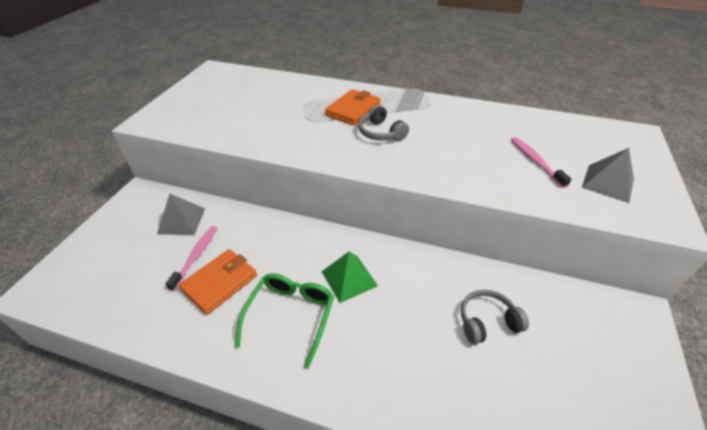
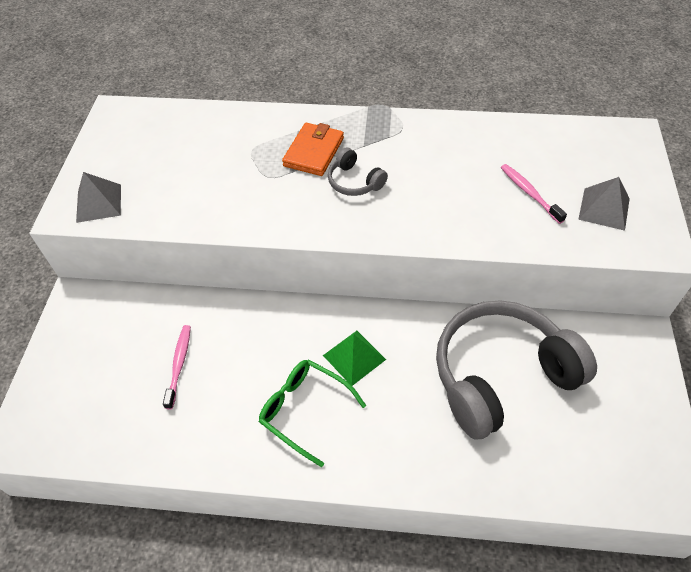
camera: 10 degrees left, 10 degrees up
grey pyramid [157,194,205,235] -> grey pyramid moved to [76,172,121,223]
orange wallet [179,249,257,315] -> none
green glasses [235,273,334,369] -> green glasses turned 60 degrees counterclockwise [259,359,366,467]
grey headphones [461,289,529,344] -> grey headphones [436,300,597,440], size x2.35

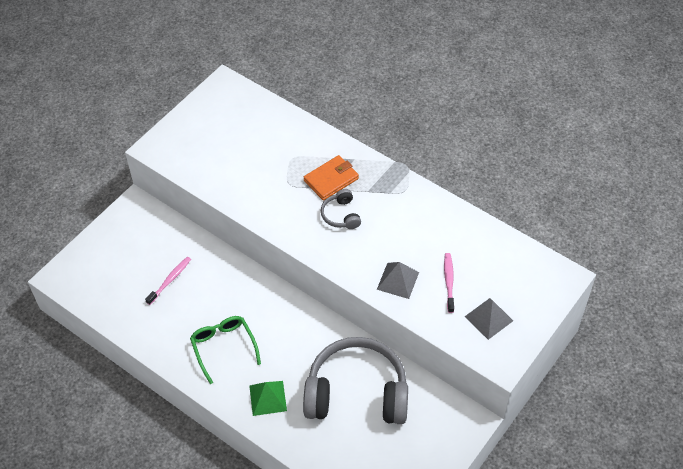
camera: 30 degrees right, 0 degrees up
grey pyramid [76,172,121,223] -> grey pyramid moved to [377,262,419,299]
green pyramid [323,331,386,386] -> green pyramid moved to [249,381,287,416]

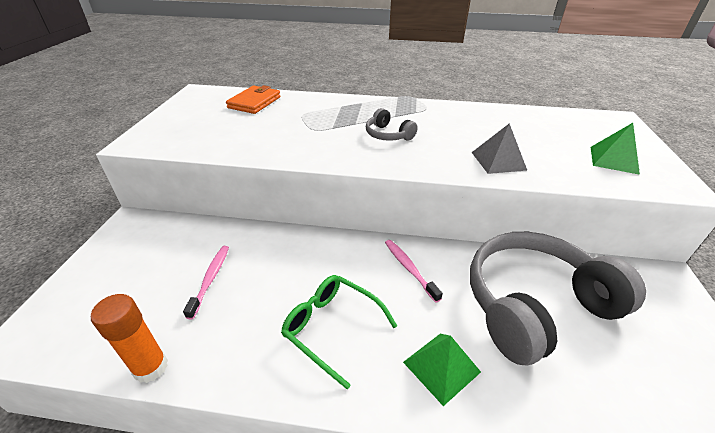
camera: 30 degrees left, 15 degrees down
orange wallet [304,155,359,201] -> orange wallet moved to [226,85,280,114]
pink toothbrush [444,253,454,313] -> pink toothbrush moved to [385,240,443,303]
grey pyramid [465,298,513,340] -> green pyramid [591,123,640,175]
none -> orange glue stick [91,294,168,383]

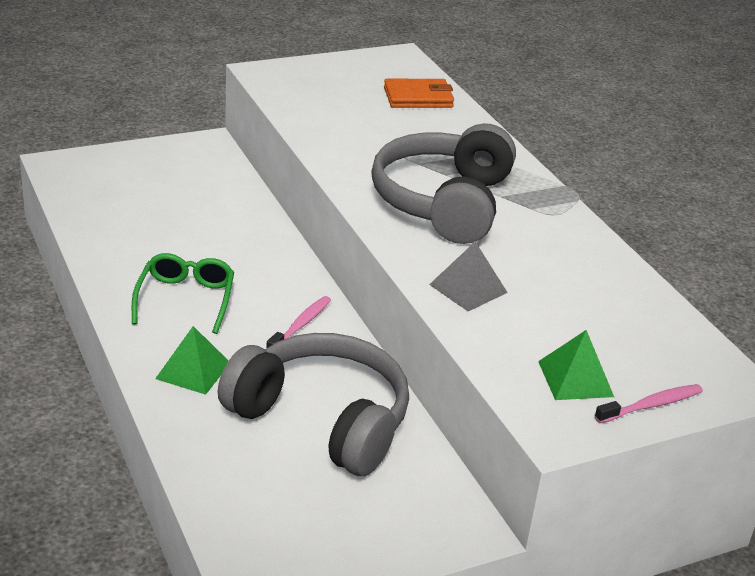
camera: 55 degrees right, 5 degrees down
orange glue stick [91,294,168,383] -> none
pink toothbrush [183,246,229,320] -> pink toothbrush moved to [595,384,703,423]
grey headphones [366,108,418,141] -> grey headphones [371,123,516,244], size x2.35

